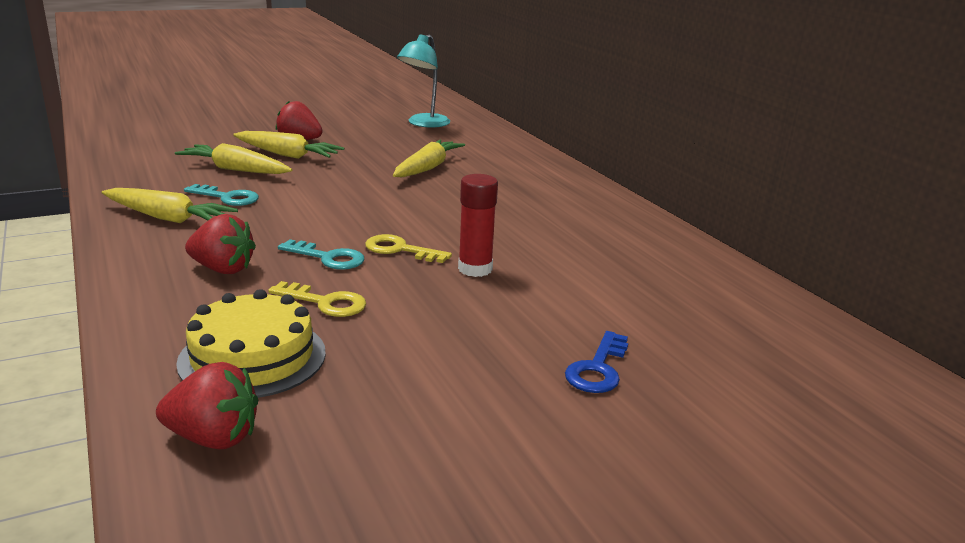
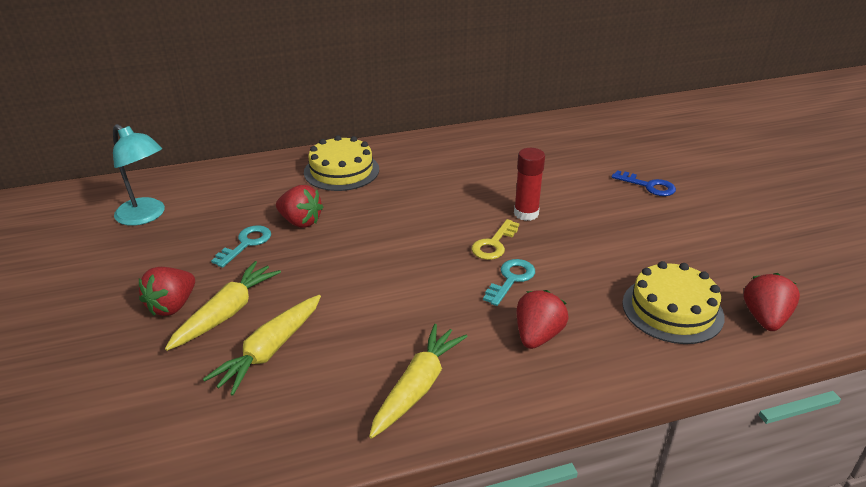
camera: 80 degrees left, 10 degrees up
turquoise key [184,184,259,206] -> turquoise key moved to [211,225,271,268]
yellow key [268,281,366,317] -> none
yellow carrot [393,140,465,177] -> red strawberry [276,185,323,228]
none -> yellow cake [304,135,379,191]

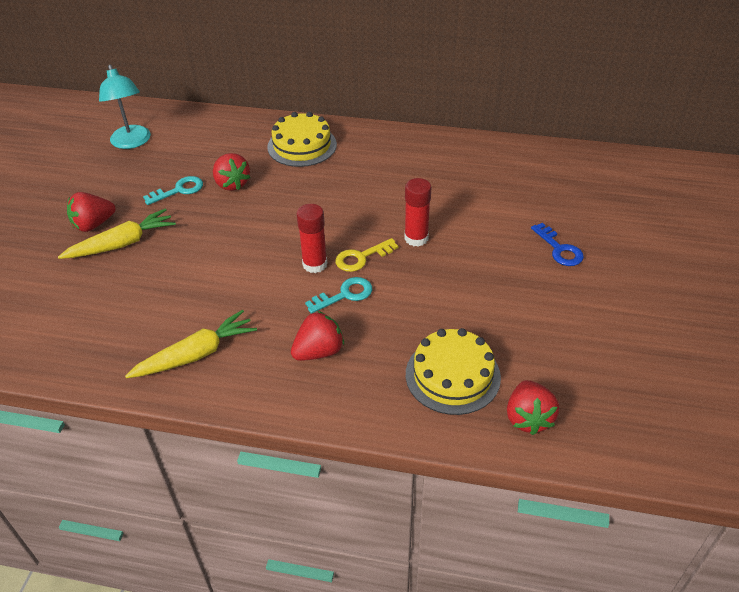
camera: 30 degrees right, 10 degrees up
yellow carrot [203,295,321,396] -> none
red strawberry [744,273,800,331] -> red strawberry turned 135 degrees clockwise [507,380,559,435]
none -> red glue stick [296,204,327,273]

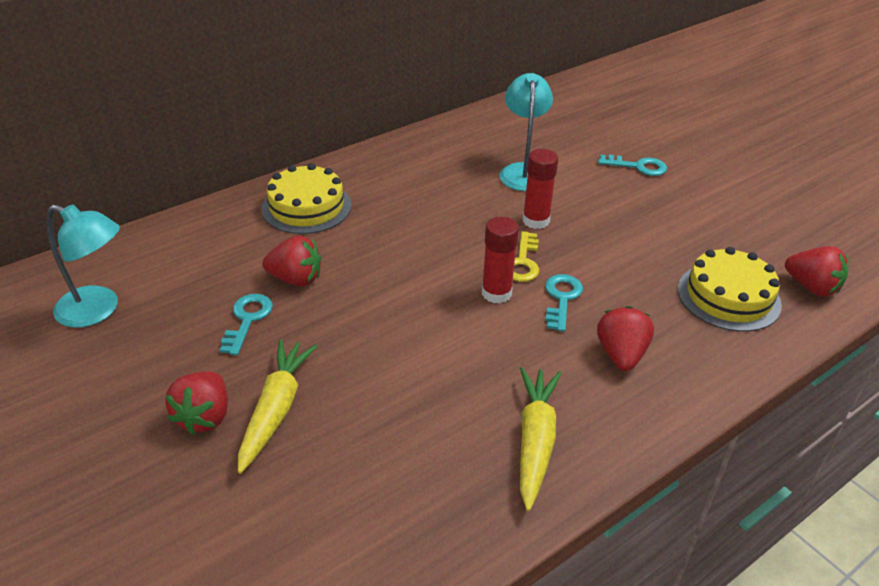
camera: 50 degrees left, 5 degrees down
blue key [531,223,584,266] -> turquoise key [598,155,667,176]
none -> turquoise lamp [499,73,553,191]

